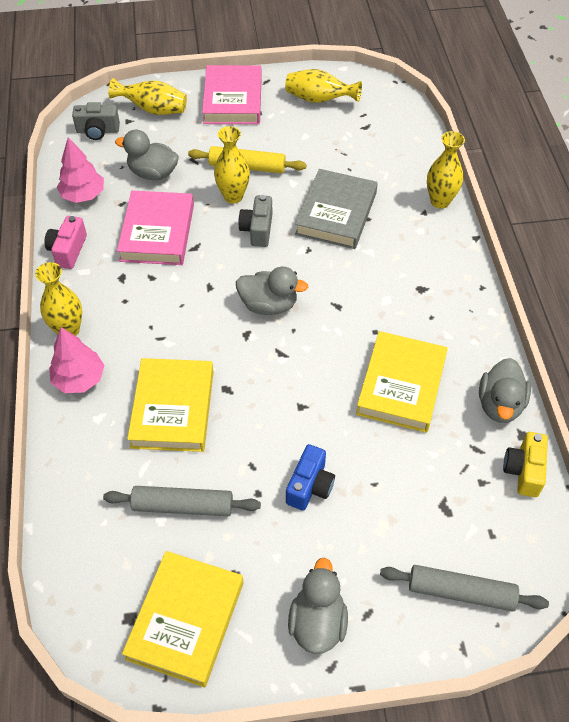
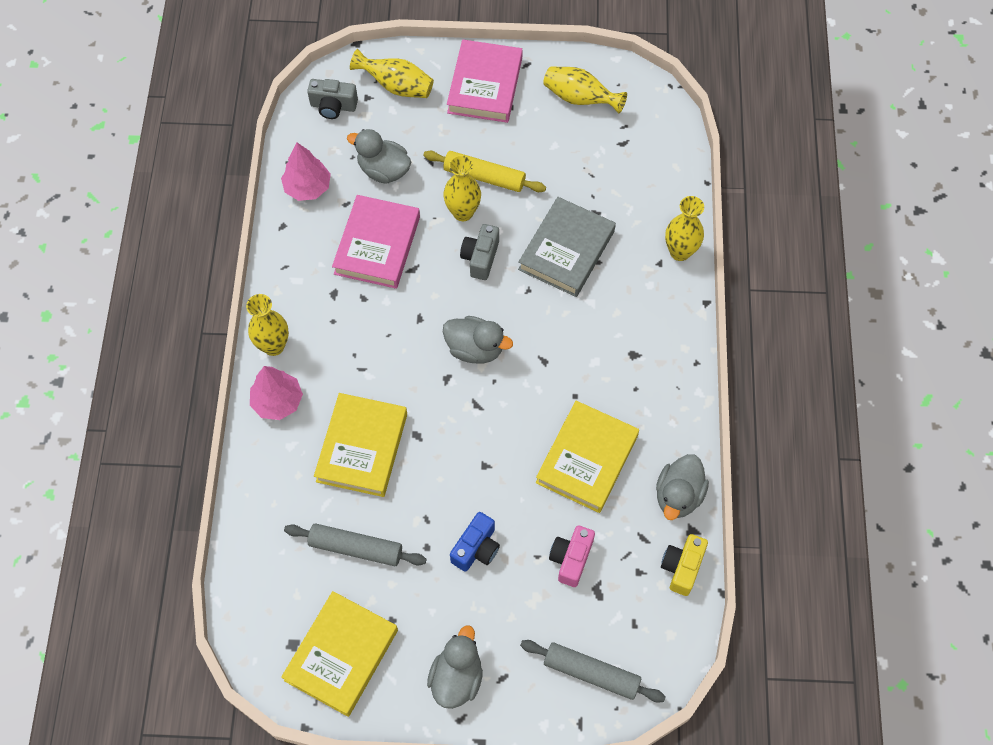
camera: 10 degrees right, 10 degrees up
pink camera [44,216,87,269] -> pink camera moved to [549,525,595,587]

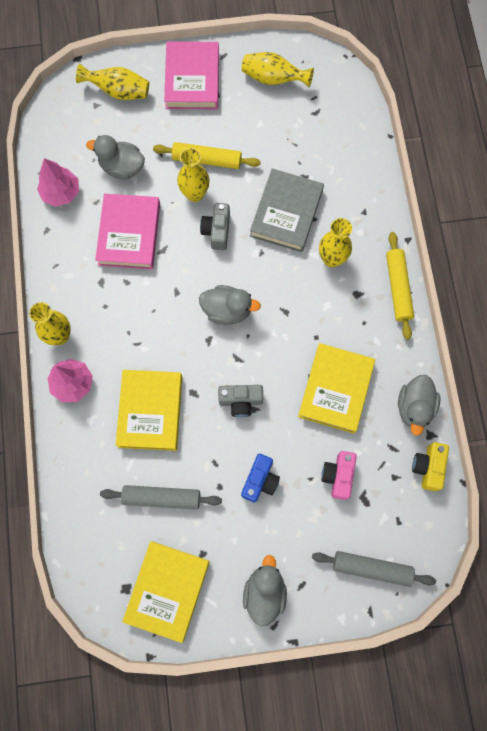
camera: 10 degrees left, 10 degrees up
grey camera [307,79,358,119] -> grey camera moved to [218,385,263,417]
yellow vase [665,196,704,261] -> yellow vase moved to [319,218,352,267]
none -> yellow rolling pin [386,232,414,340]

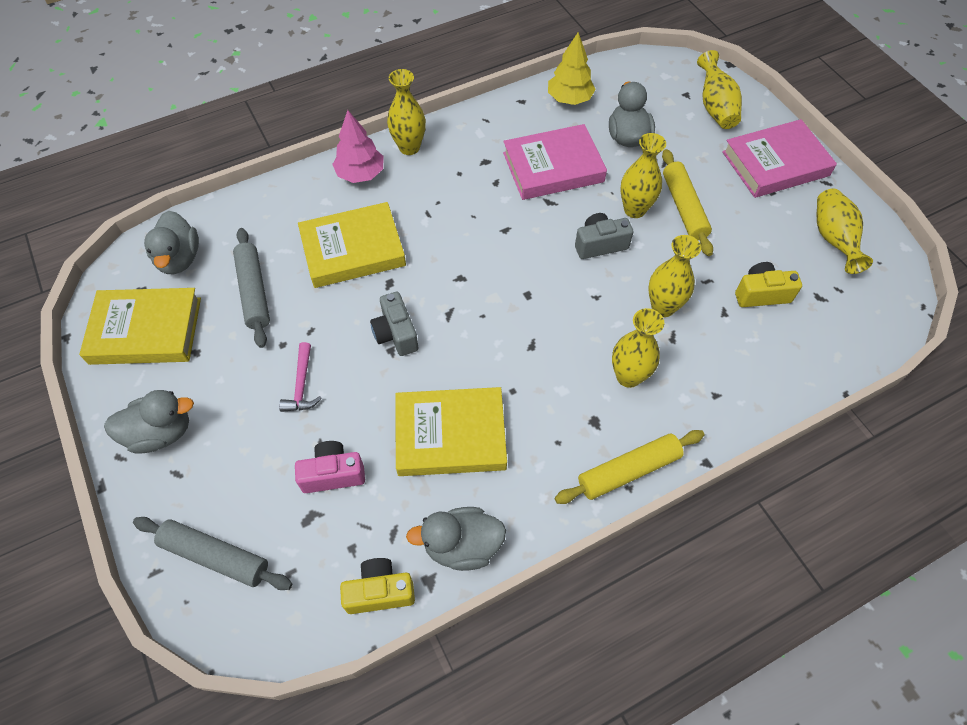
camera: 70 degrees right, 15 degrees down
pink tree [37,158,79,207] -> yellow tree [548,32,595,105]
grey duck [199,285,261,325] -> grey duck moved to [144,211,199,274]
blue camera [241,454,280,502] -> pink hammer [279,342,322,412]
grey book [250,169,324,252] -> yellow vase [649,235,701,317]
grey rolling pin [312,551,436,587] -> grey rolling pin turned 60 degrees counterclockwise [133,517,292,590]
none -> yellow camera [735,262,802,307]

